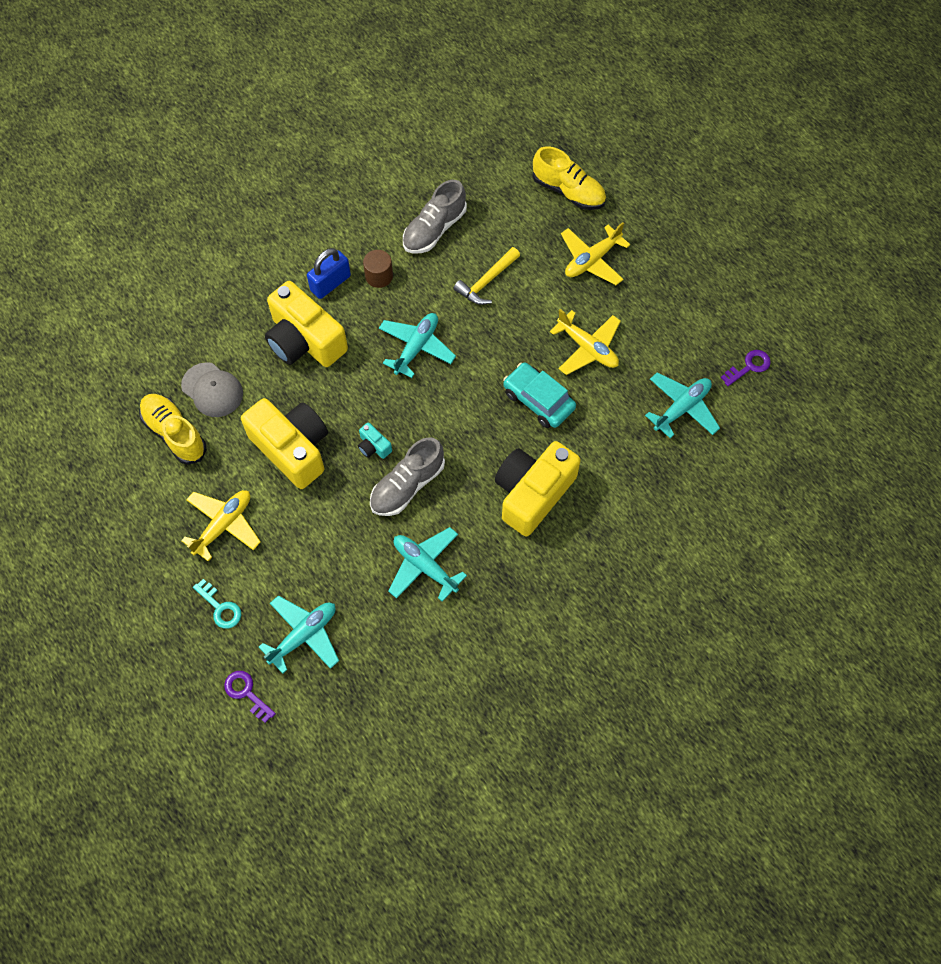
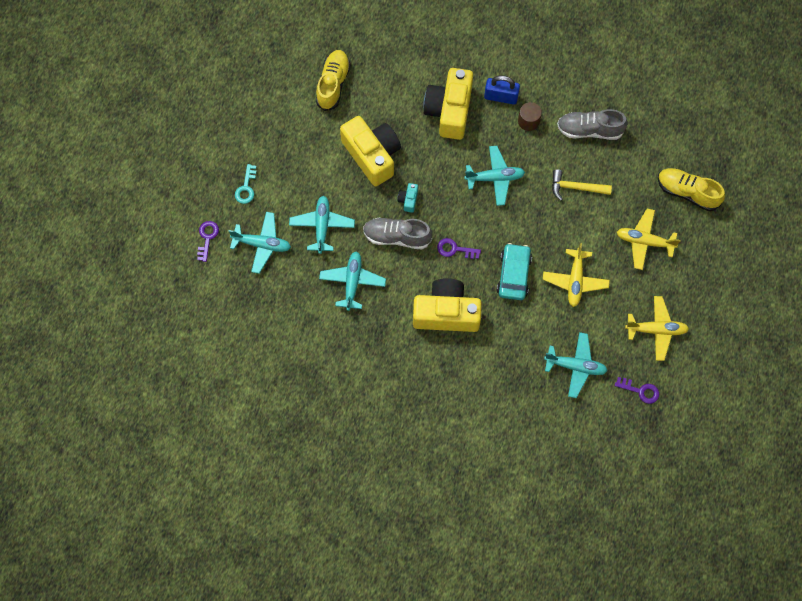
camera: 55 degrees right, 5 degrees up
grey cap [181,362,243,417] -> none
yellow plane [181,490,261,562] -> yellow plane moved to [625,296,689,361]
yellow camera [241,398,328,489] -> yellow camera turned 45 degrees counterclockwise [340,116,401,186]
yellow shoe [533,146,606,210] -> yellow shoe turned 120 degrees clockwise [658,168,725,211]
none -> turquoise plane [289,196,355,254]
none -> purple key [437,238,481,259]

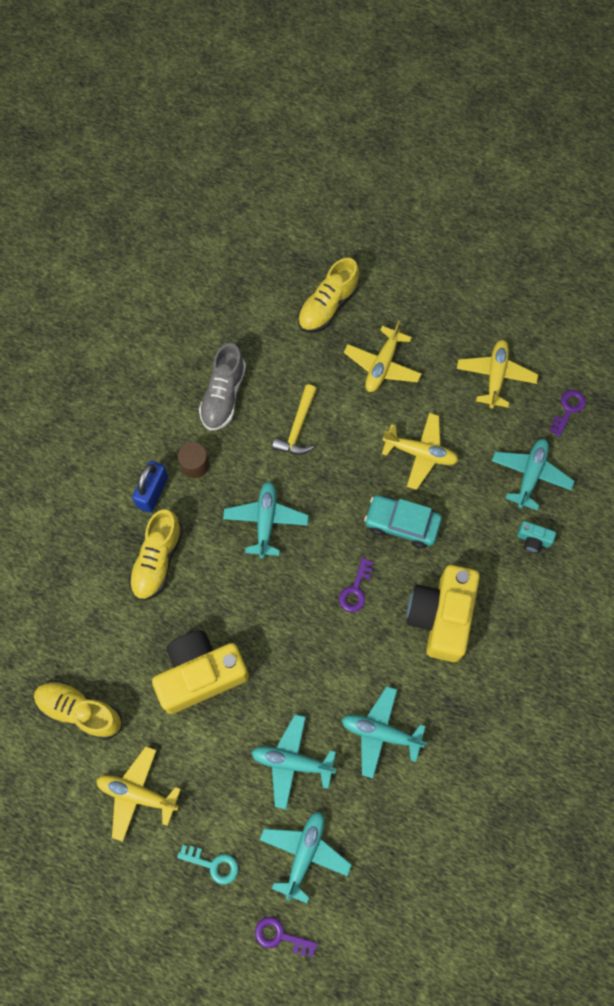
camera: 80 degrees left, 0 degrees up
grey shoe [363,218,432,249] -> none
turquoise camera [397,183,418,213] -> turquoise camera moved to [517,521,556,553]
yellow camera [423,68,473,140] -> yellow shoe [129,509,183,600]
none -> yellow plane [96,746,181,842]

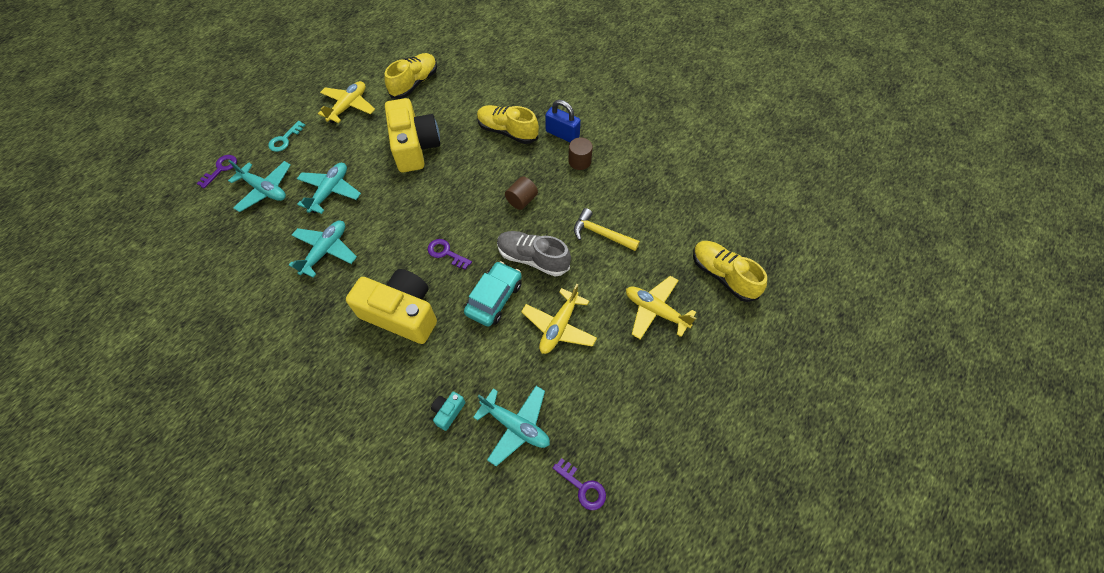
camera: 100 degrees right, 10 degrees down
grey shoe [199,343,246,431] -> grey shoe moved to [497,231,571,276]
turquoise plane [223,482,309,559] -> brown cylinder [505,176,538,210]
yellow plane [457,340,538,408] -> none

